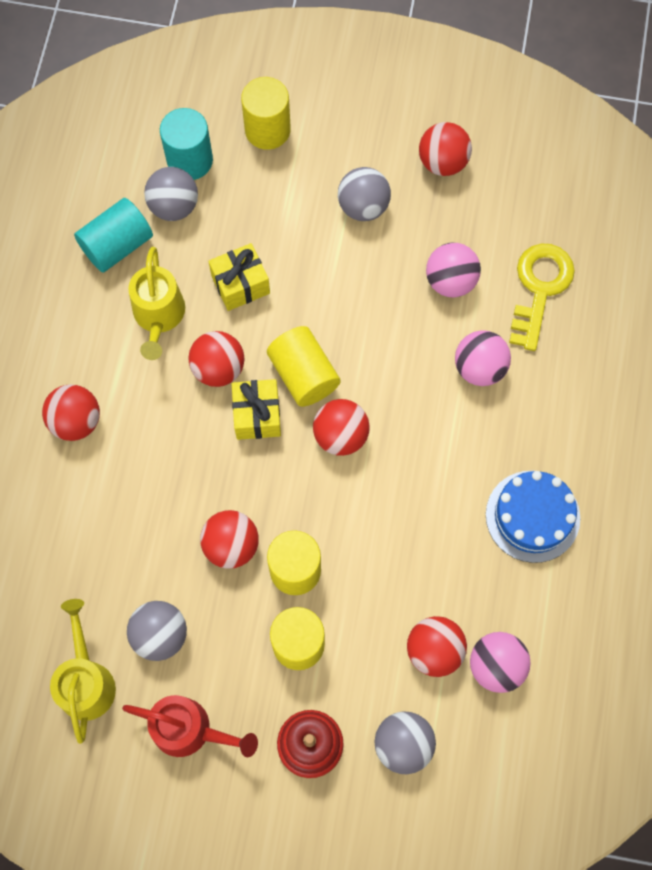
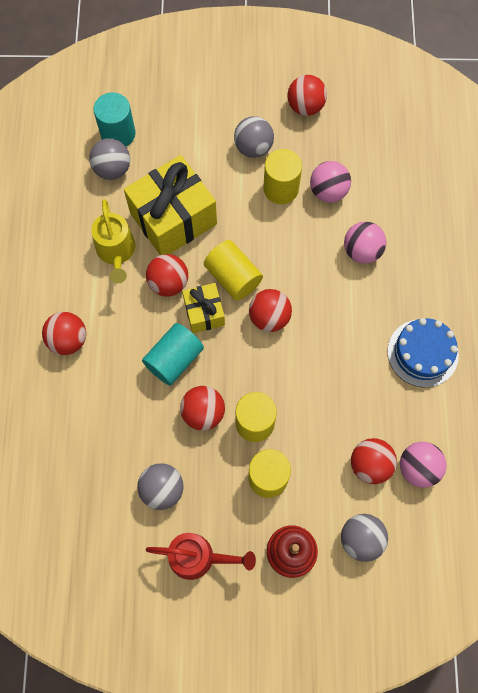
camera: 10 degrees left, 0 degrees up
yellow watering can [50,599,116,744] -> none
turquoise cylinder [74,198,153,272] -> turquoise cylinder moved to [142,323,204,386]
yellow gift [208,243,270,311] -> yellow gift [124,155,217,255], size x1.88
yellow cylinder [241,77,291,150] -> yellow cylinder moved to [263,149,302,204]
yellow key [509,244,575,351] -> none

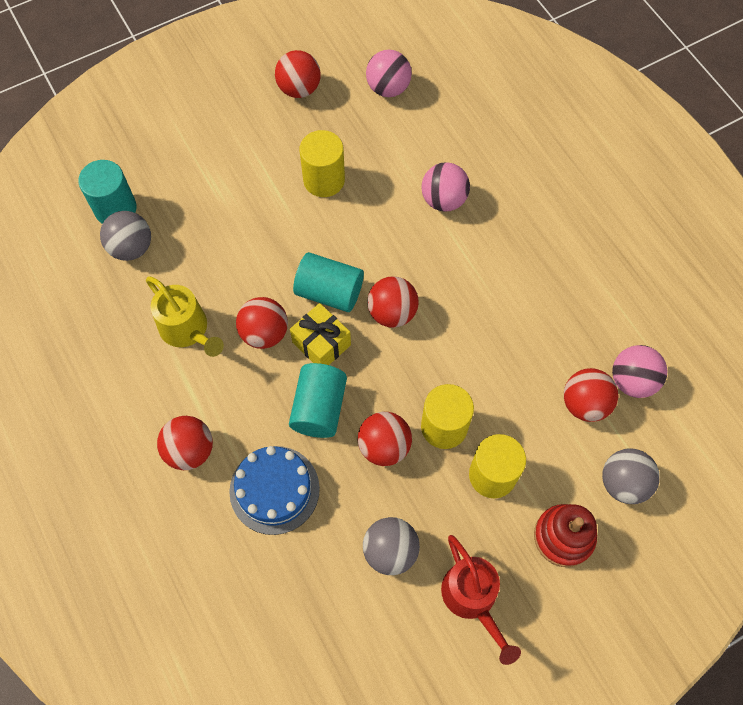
camera: 30 degrees left, 5 degrees down
yellow gift [124,155,217,255] -> none
red watering can [146,533,256,580] -> red watering can turned 90 degrees clockwise [441,535,521,665]
yellow cylinder [204,240,263,301] -> turquoise cylinder [293,252,364,312]
grey ball [234,116,274,158] -> none
pink ball [310,161,351,203] -> pink ball moved to [366,50,412,97]
blue cake [387,318,459,387] -> blue cake moved to [229,446,320,535]

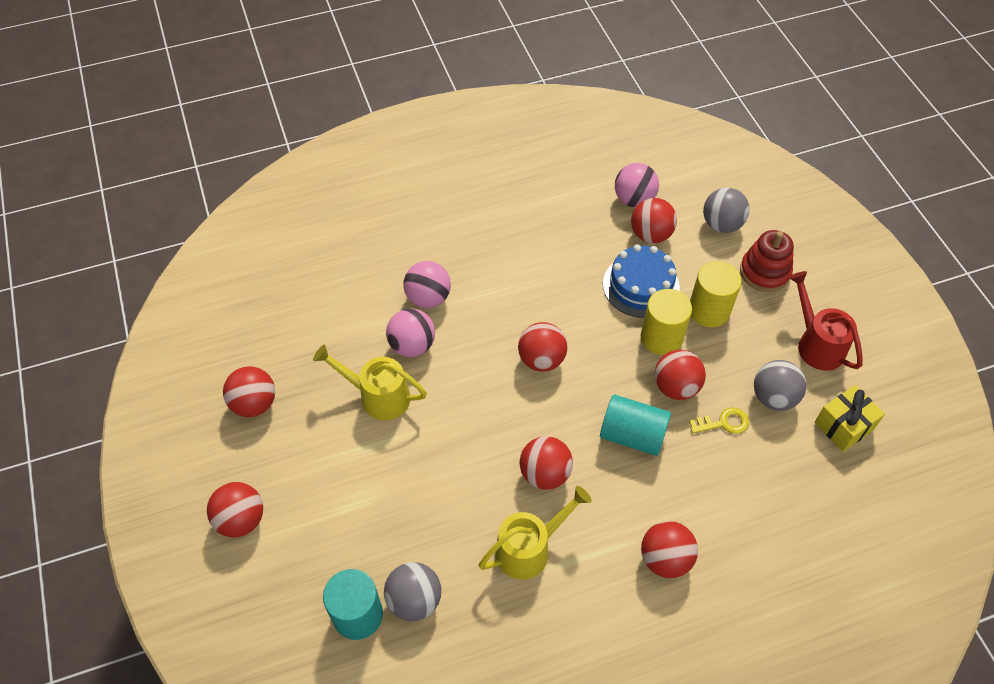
camera: 80 degrees left, 10 degrees down
blue cake [229,446,320,535] -> blue cake moved to [603,244,680,318]
yellow gift [290,303,351,365] -> yellow gift moved to [814,385,885,452]
turquoise cylinder [293,252,364,312] -> none
yellow cylinder [299,130,345,197] -> yellow watering can [313,345,427,420]
pink ball [366,50,412,97] -> pink ball moved to [386,308,435,357]
red watering can [441,535,521,665] -> red watering can turned 105 degrees counterclockwise [789,271,863,371]
none -> red ball [207,482,263,537]
none -> yellow key [689,407,749,434]

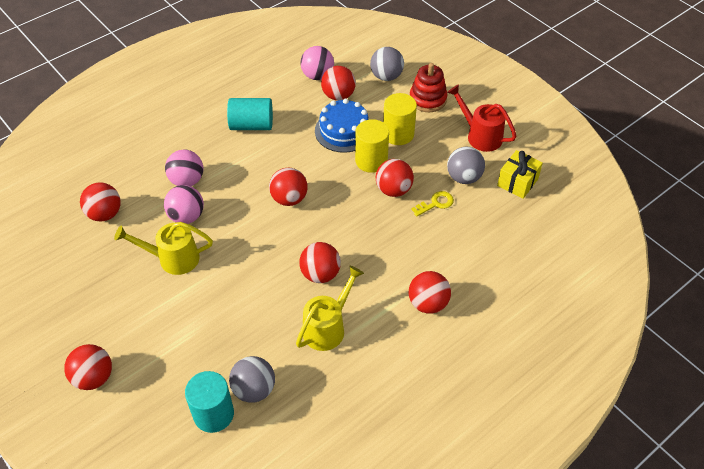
camera: 20 degrees left, 5 degrees down
red ball [223,366,275,417] -> red ball moved to [80,182,121,222]
turquoise cylinder [600,394,671,456] -> turquoise cylinder moved to [227,98,273,130]

